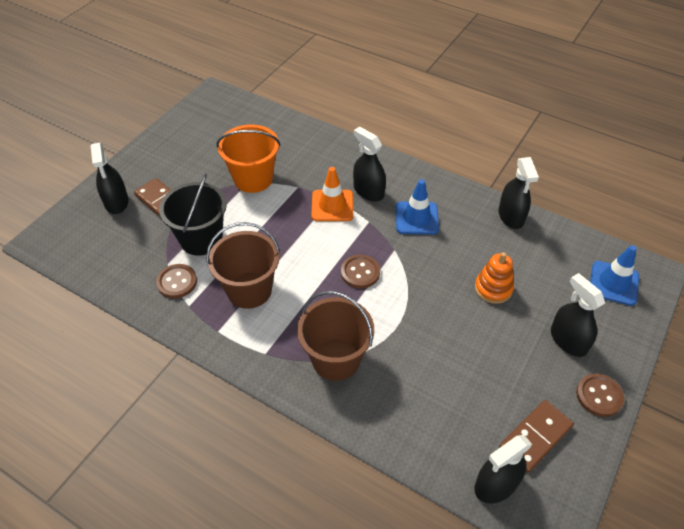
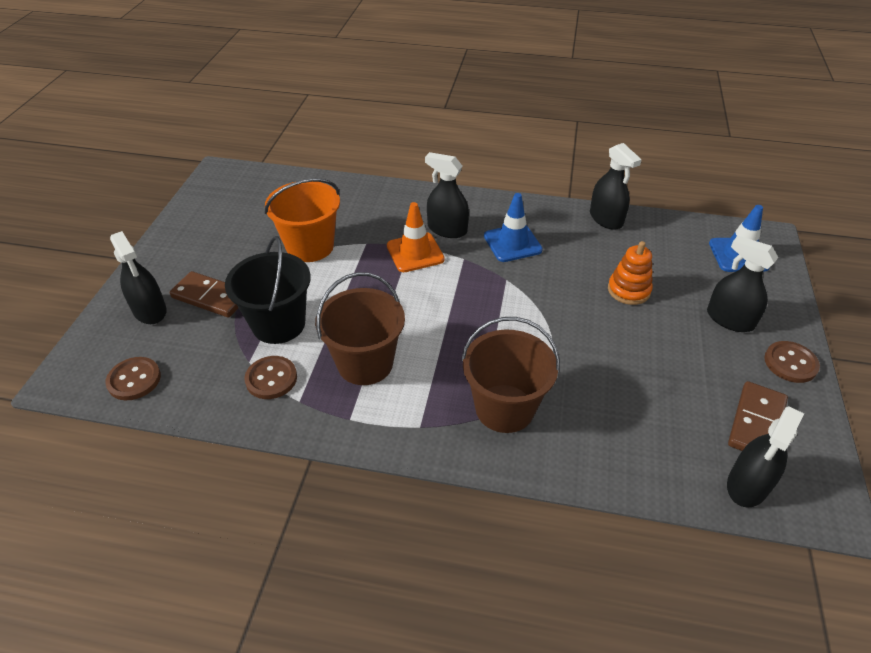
camera: 20 degrees left, 5 degrees down
brown button [341,255,380,289] -> brown button moved to [105,357,161,400]

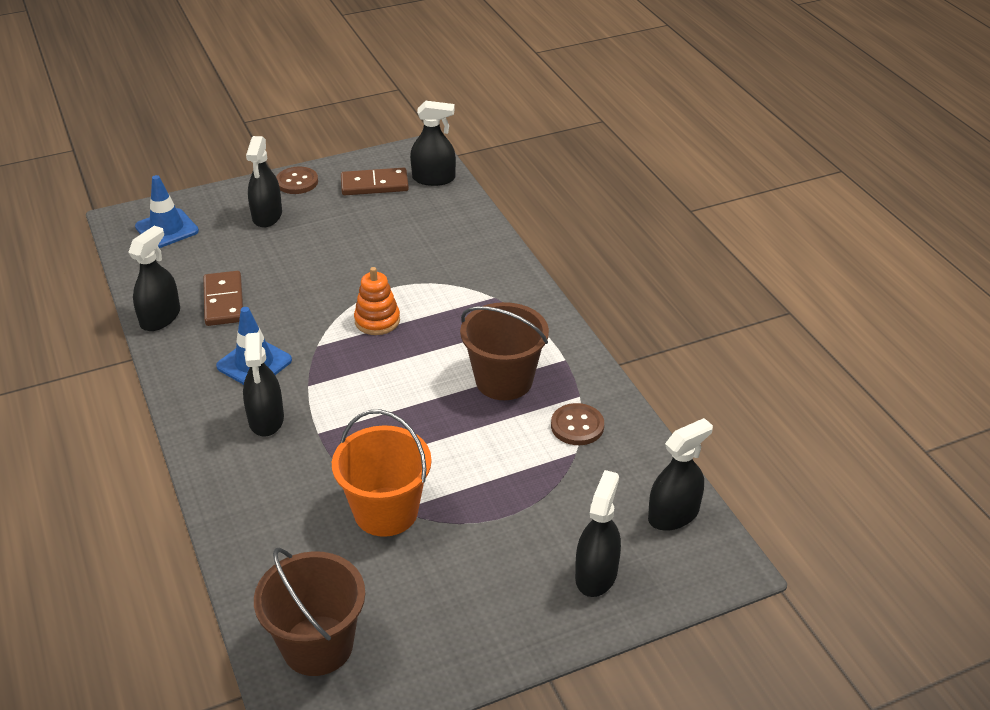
camera: 125 degrees left, 5 degrees down
brown button [105,357,161,400] -> black spray bottle [648,418,713,531]
brown domino [170,271,238,318] -> brown domino moved to [203,271,243,326]
black bucket [225,236,311,344] -> none
orange traffic cone [387,202,445,272] -> none
brown bucket [461,317,560,433] -> brown bucket moved to [254,548,365,676]
orange stacking toy [608,241,653,305] -> orange stacking toy moved to [354,267,400,335]

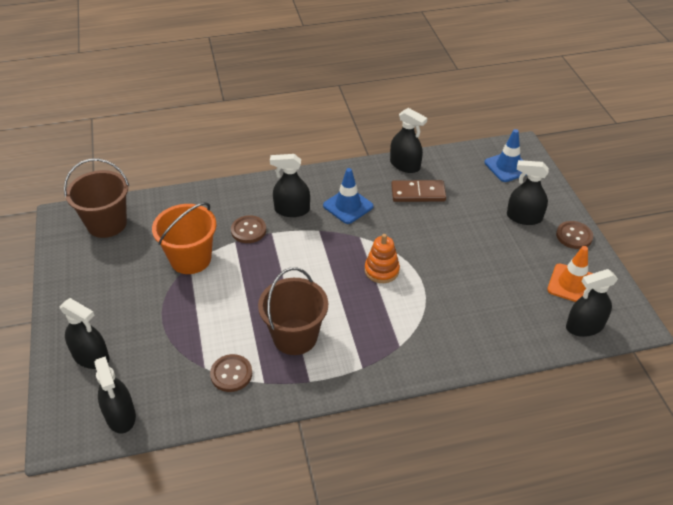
camera: 100 degrees right, 5 degrees up
brown domino [341,167,409,195] -> orange traffic cone [547,246,593,302]
black spray bottle [410,101,456,186] -> black spray bottle turned 60 degrees clockwise [566,269,618,337]
none -> brown button [231,215,266,243]

